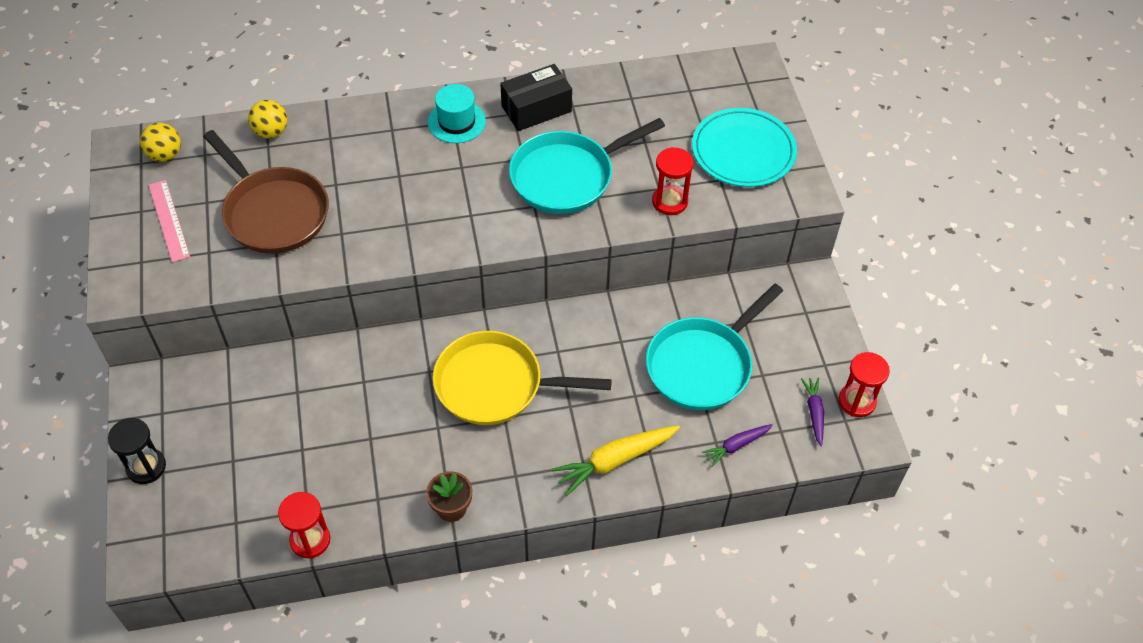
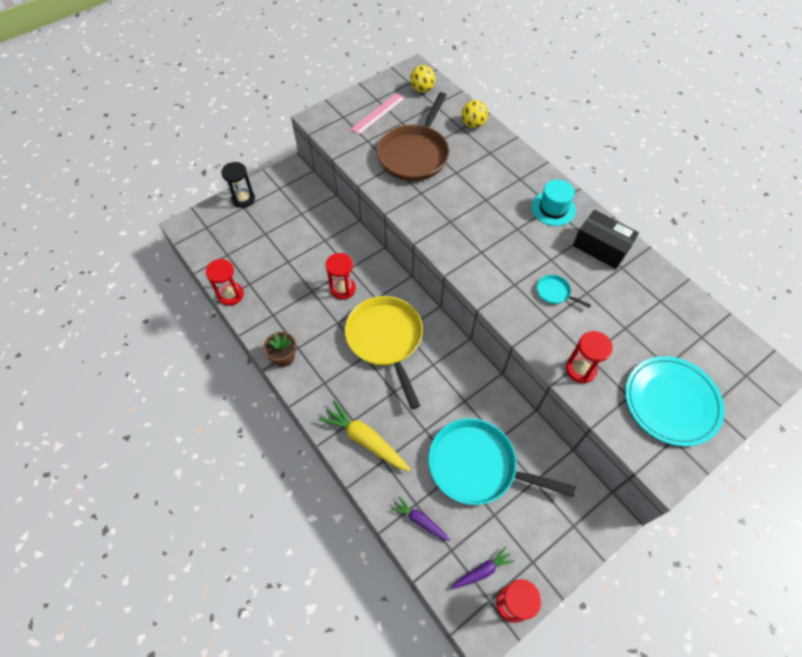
camera: 65 degrees right, 5 degrees up
turquoise pan [509,118,665,214] -> turquoise pan [537,275,591,308], size x0.41
none -> red hourglass [326,253,356,299]

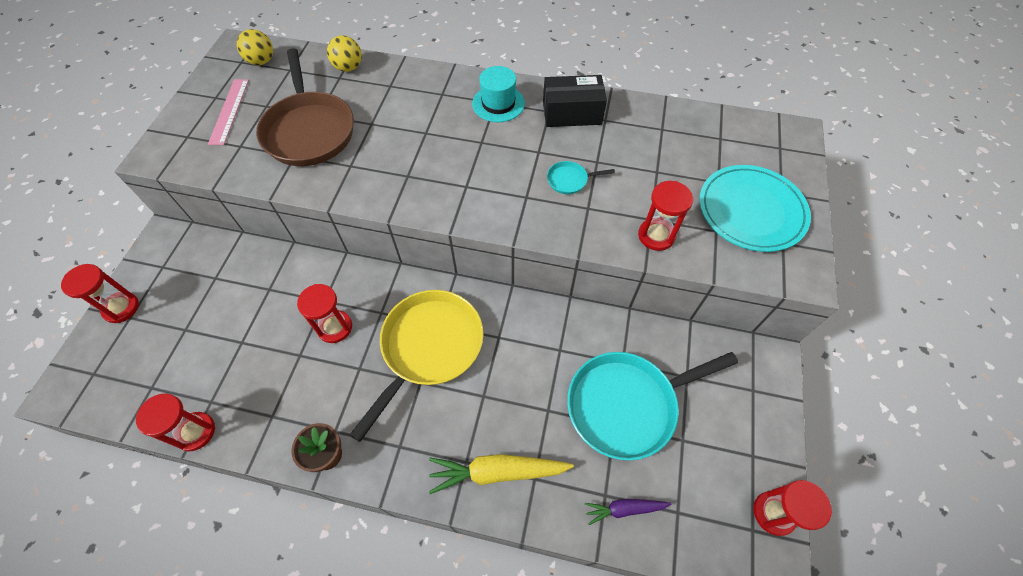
camera: 40 degrees left, 0 degrees up
black hourglass [221,162,255,208] -> red hourglass [61,264,139,323]
yellow pan [345,296,423,409] -> yellow pan turned 90 degrees clockwise [350,290,484,442]
purple carrot [451,547,515,589] -> none

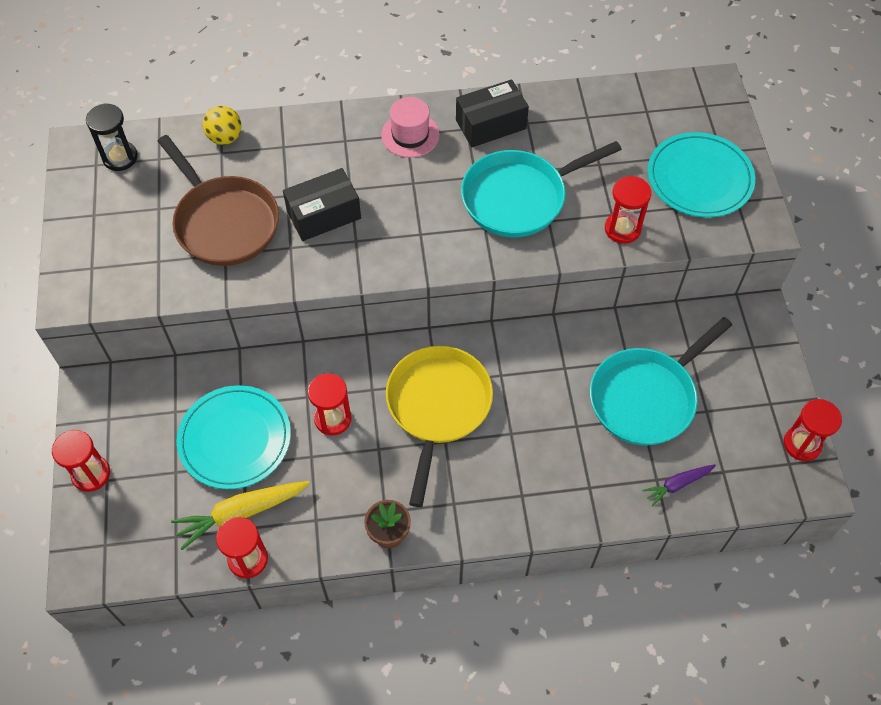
camera: 20 degrees left, 0 degrees up
pink ruler [208,79,249,145] -> none
yellow ball [237,29,273,65] -> black hourglass [86,103,138,171]
yellow carrot [429,454,574,494] -> yellow carrot moved to [171,481,310,550]
turquoise hat [472,66,525,122] -> pink hat [381,97,440,158]
turquoise pan [547,161,615,194] -> turquoise pan [461,141,622,237], size x2.44
none -> turquoise plate [177,385,291,489]
none -> black box [283,168,361,241]

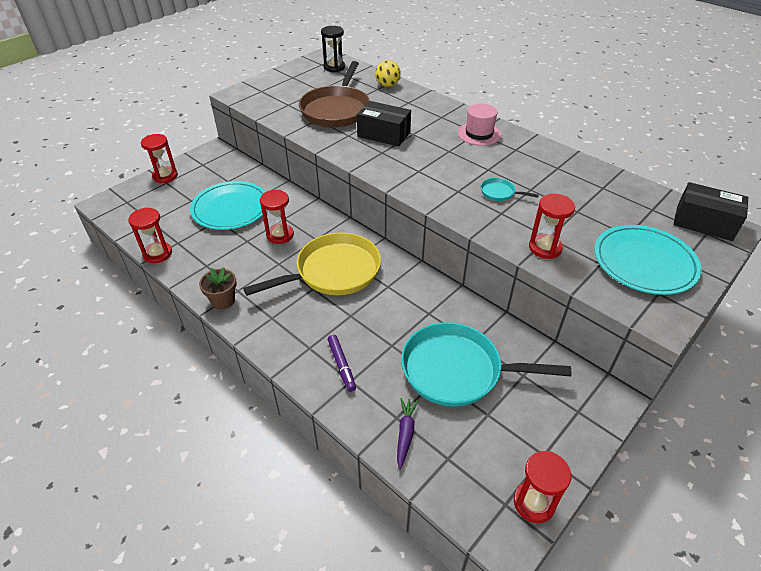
camera: 50 degrees right, 15 degrees down
yellow carrot [171,481,310,550] -> none
black box [456,79,529,147] -> black box moved to [673,182,748,241]
turquoise pan [461,141,622,237] -> turquoise pan [481,178,539,201], size x0.41
purple carrot [642,464,716,506] -> purple carrot turned 75 degrees clockwise [397,398,418,469]
none -> purple marker [328,335,356,392]

